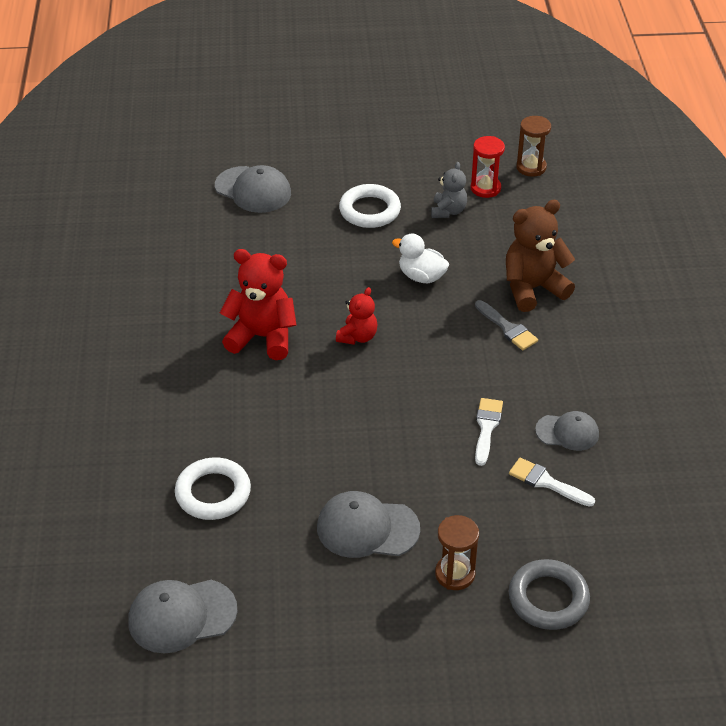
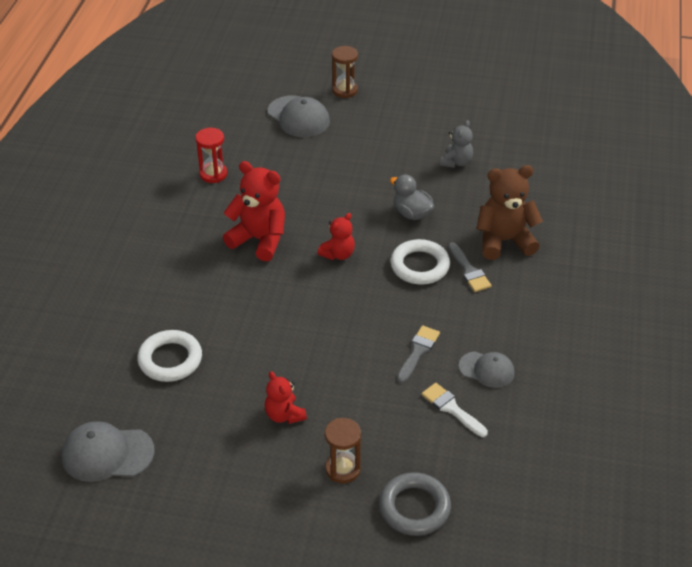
camera: 15 degrees right, 0 degrees up
grey cap [317,491,420,558] -> red teddy bear [265,371,307,424]
white ring [339,184,401,228] -> white ring moved to [390,239,450,285]
white duck [392,234,449,283] -> grey duck [390,175,434,220]
red hourglass [471,136,505,198] -> red hourglass moved to [195,128,227,183]
white brush [475,398,503,466] -> grey brush [397,325,440,383]
brown hourglass [516,116,551,177] -> brown hourglass moved to [332,46,358,98]

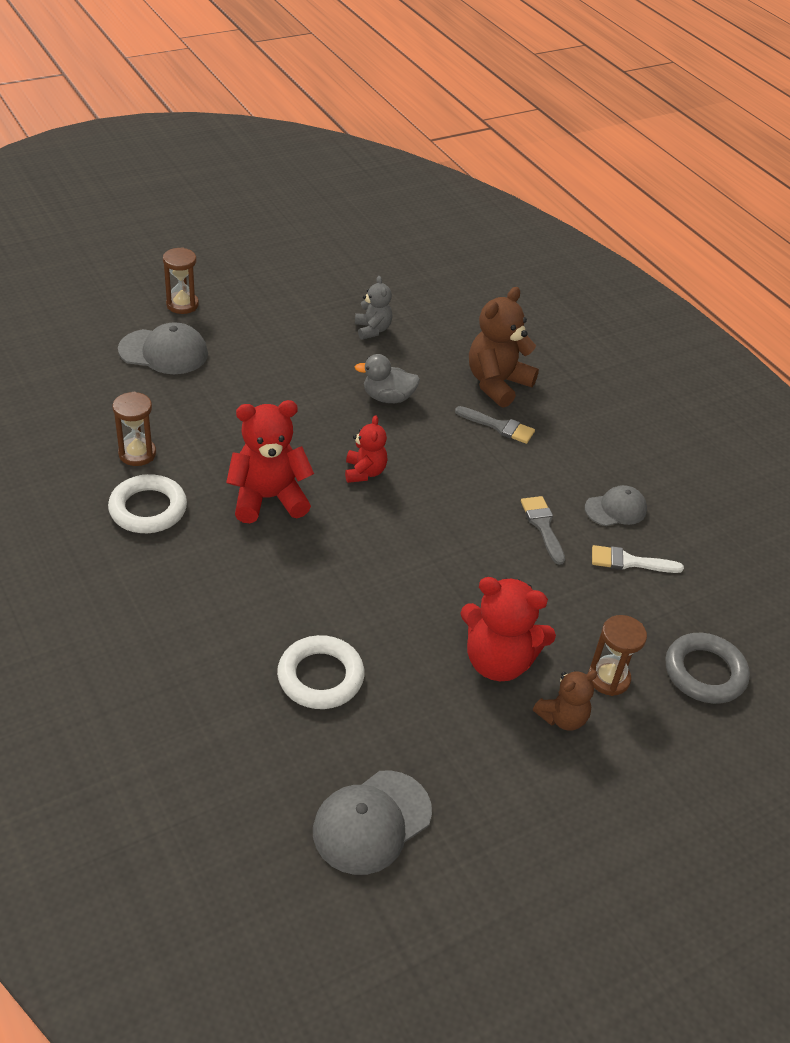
camera: 45 degrees left, 0 degrees up
red hourglass [195,128,227,183] -> brown hourglass [113,392,156,466]
red teddy bear [265,371,307,424] -> red teddy bear [460,577,556,681], size x1.73
white ring [390,239,450,285] -> white ring moved to [108,474,187,533]
none -> brown teddy bear [533,670,597,731]

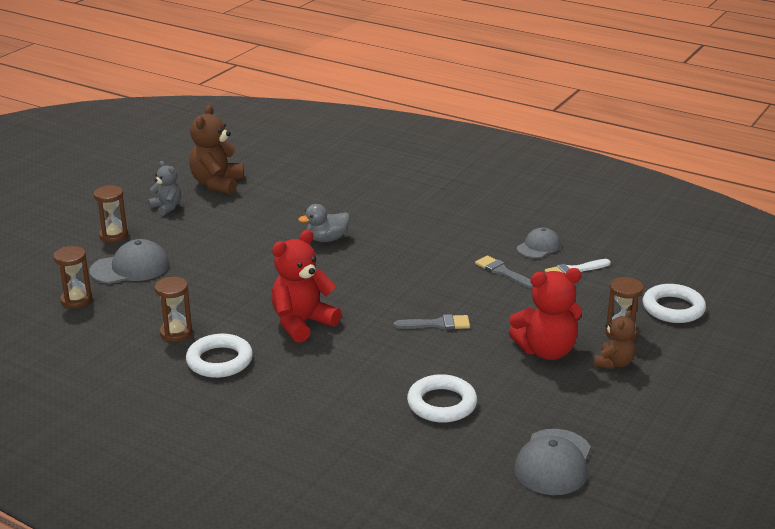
camera: 25 degrees left, 15 degrees down
red teddy bear [345,415,388,483] -> none
grey teddy bear [355,276,393,340] -> grey teddy bear moved to [148,161,181,216]
grey brush [455,406,535,444] -> grey brush moved to [394,314,470,330]
brown teddy bear [469,287,539,408] -> brown teddy bear moved to [189,105,244,195]
grey ring [665,633,750,704] -> white ring [643,284,706,323]
none -> brown hourglass [53,246,92,308]

